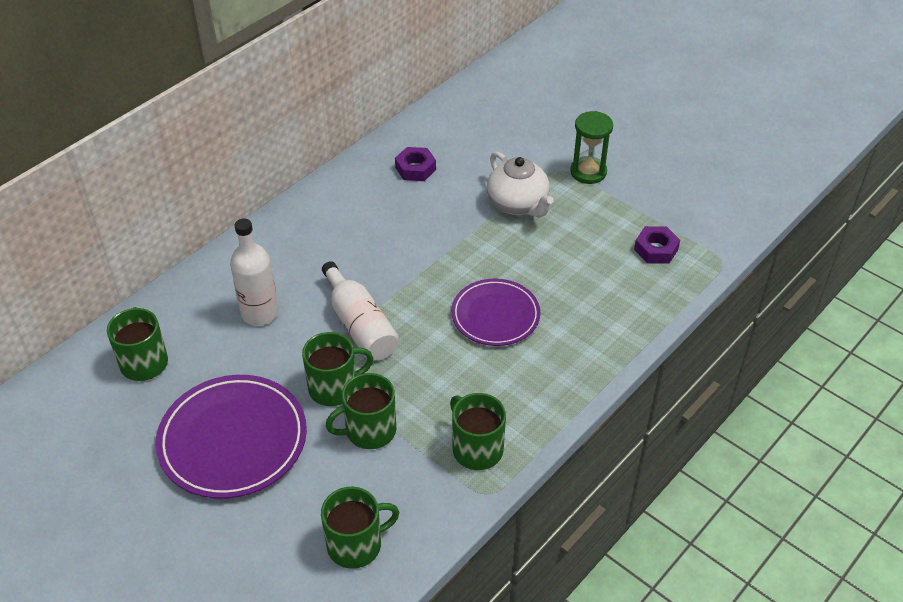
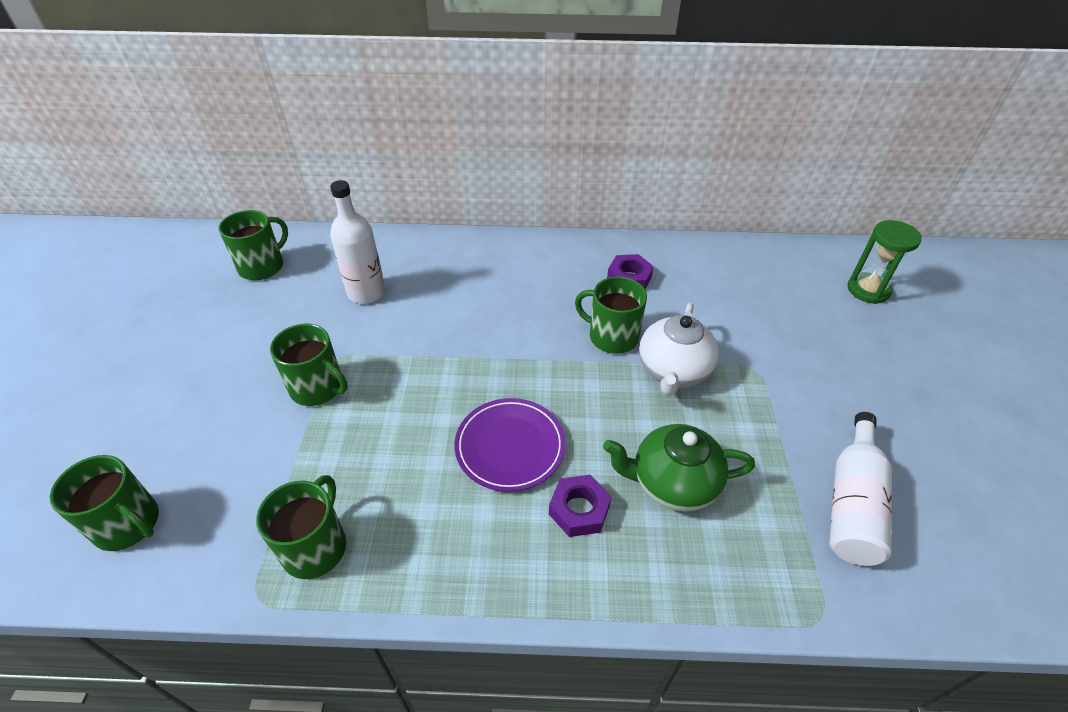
camera: 50 degrees right, 0 degrees up
purple plate [156,375,307,499] -> none
white bottle [322,261,399,361] -> white bottle moved to [829,412,892,566]
green mug [326,373,396,449] -> green mug moved to [575,276,647,354]
green hourglass [570,111,613,184] -> green hourglass moved to [847,220,922,304]
purple nut [634,226,680,264] -> purple nut moved to [549,475,611,537]
none -> green teapot [603,424,755,511]

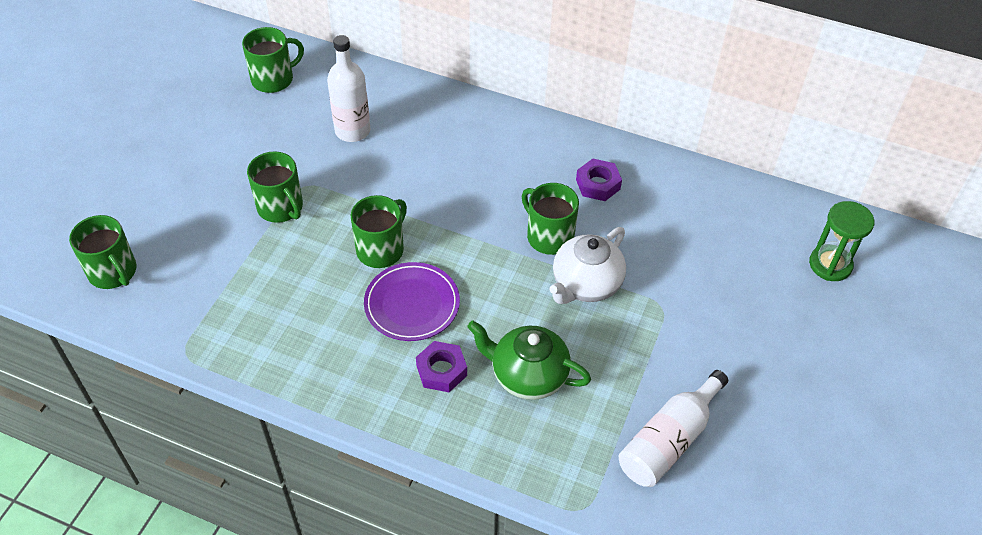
camera: 20 degrees right, 5 degrees up
green mug [256,475,346,579] -> green mug moved to [351,195,407,268]

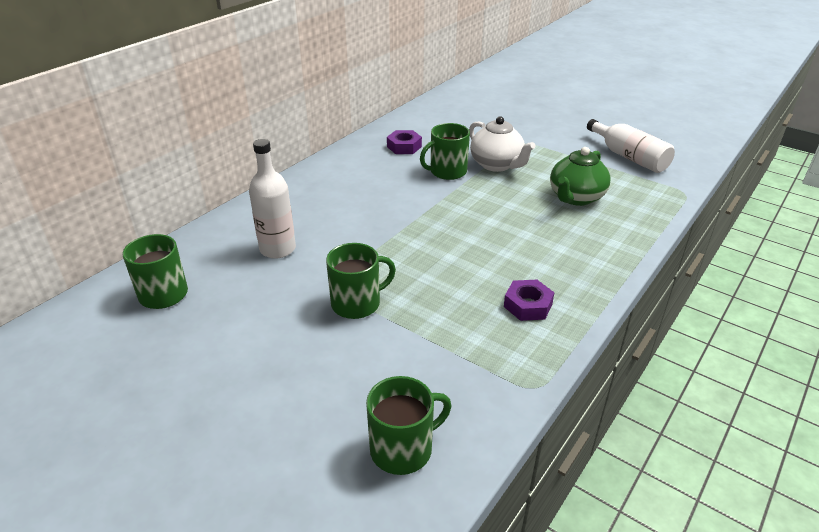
camera: 75 degrees left, 15 degrees down
green mug [351,195,407,268] -> none
purple plate [364,262,460,341] -> none
purple nut [416,341,467,392] -> purple nut moved to [504,280,554,321]
green hourglass [809,201,874,281] -> none

